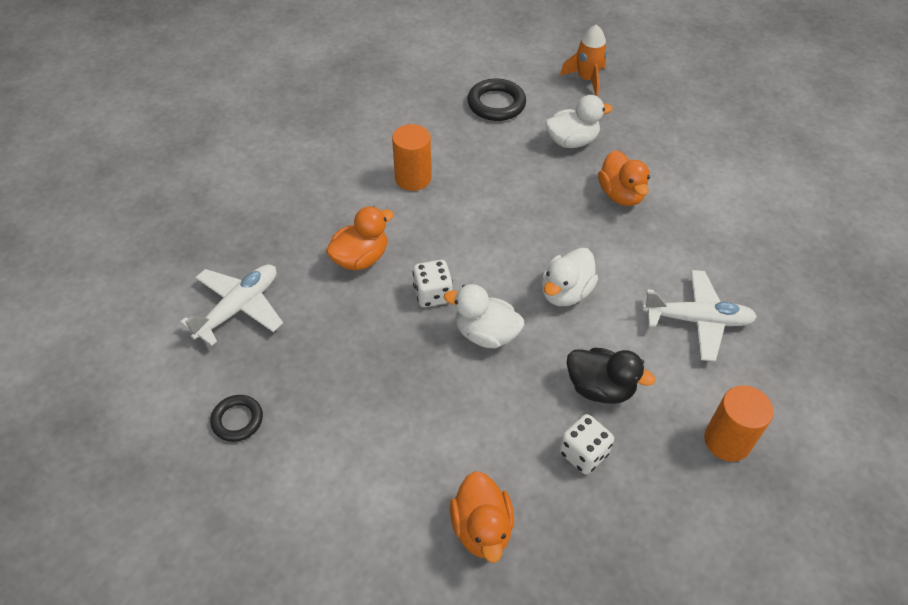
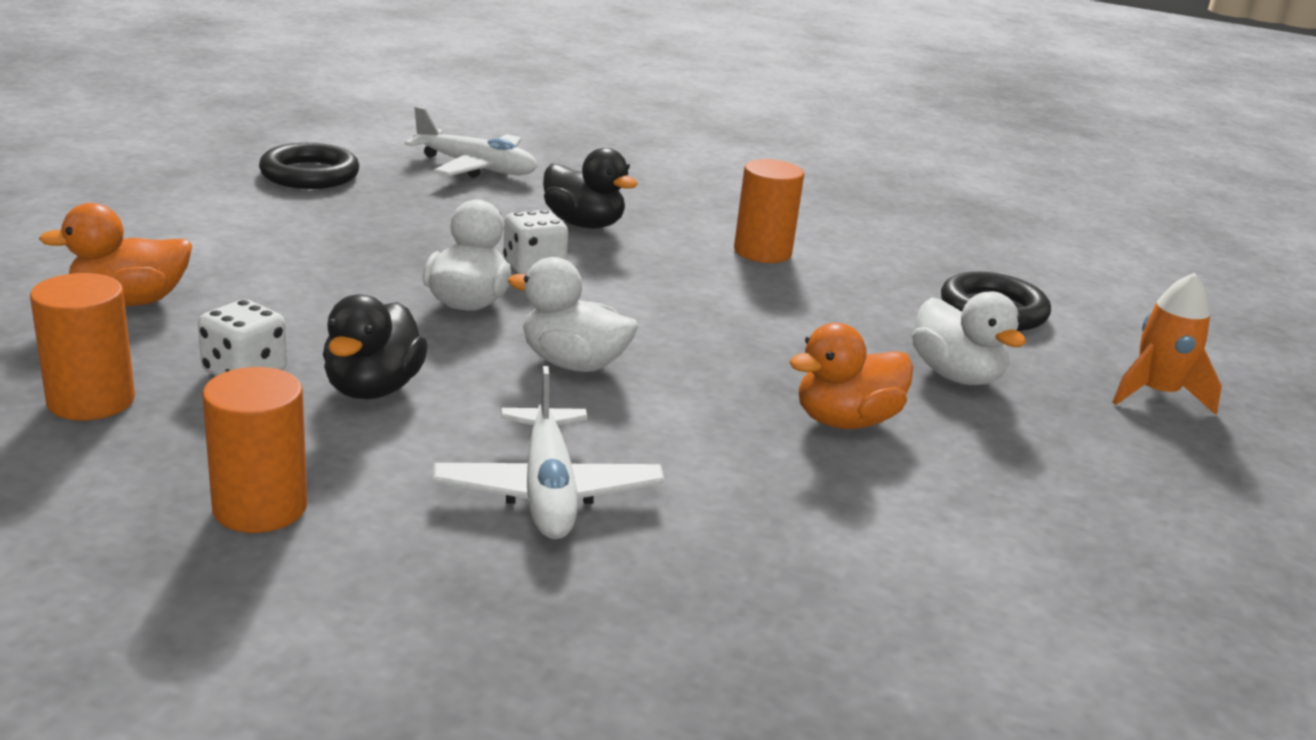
camera: 75 degrees right, 25 degrees down
black ring [210,395,263,442] -> black ring [259,143,359,189], size x1.56
orange duck [326,206,394,271] -> black duck [543,148,638,229]
none -> orange cylinder [30,273,135,421]

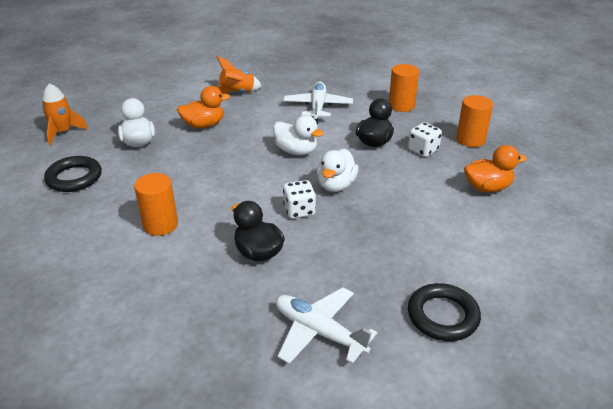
camera: 165 degrees left, 10 degrees up
none -> orange rocket [217,56,262,94]

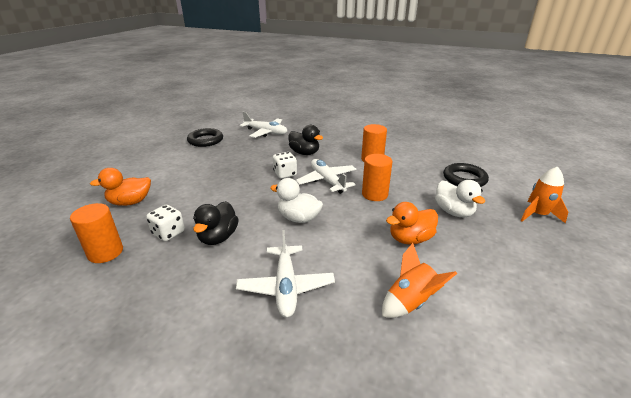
camera: 170 degrees right, 5 degrees down
white duck [317,149,359,192] -> none
orange cylinder [389,64,419,112] -> orange cylinder moved to [362,154,392,201]
none -> white plane [296,159,356,194]

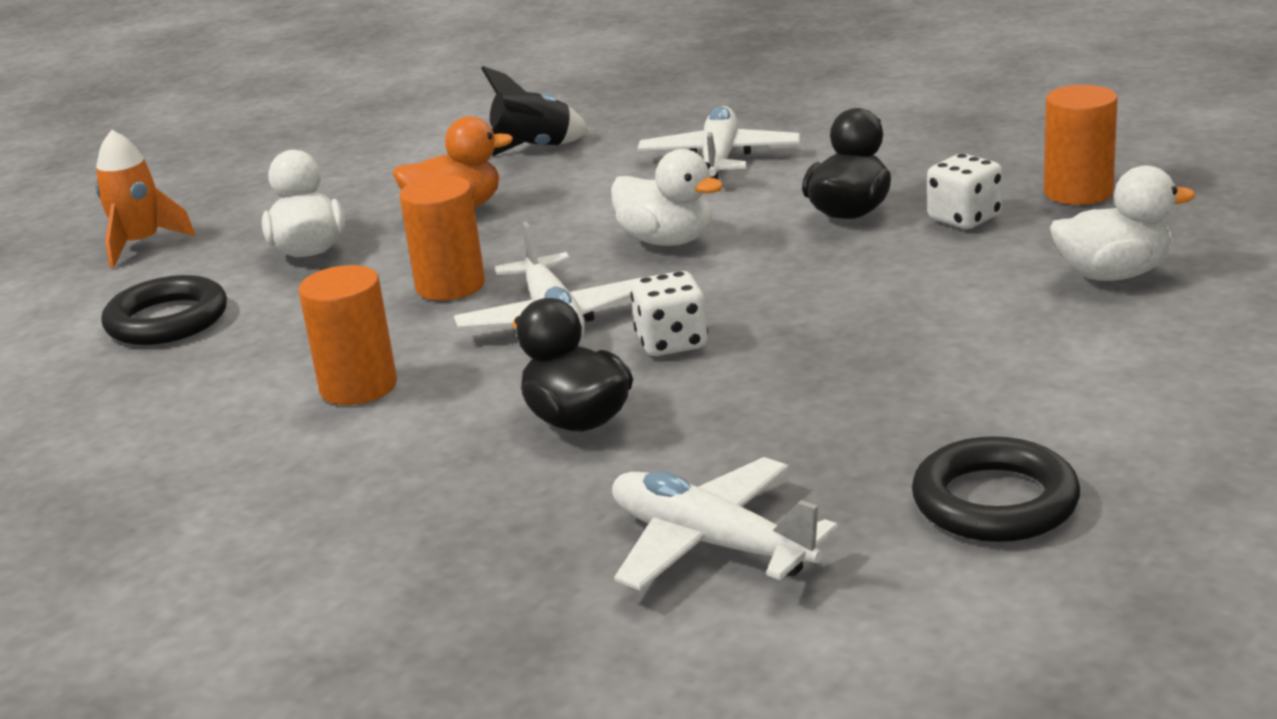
camera: 165 degrees left, 5 degrees down
orange duck [90,168,151,206] -> white duck [1050,165,1195,281]
orange rocket [382,243,457,318] -> black rocket [481,66,589,156]

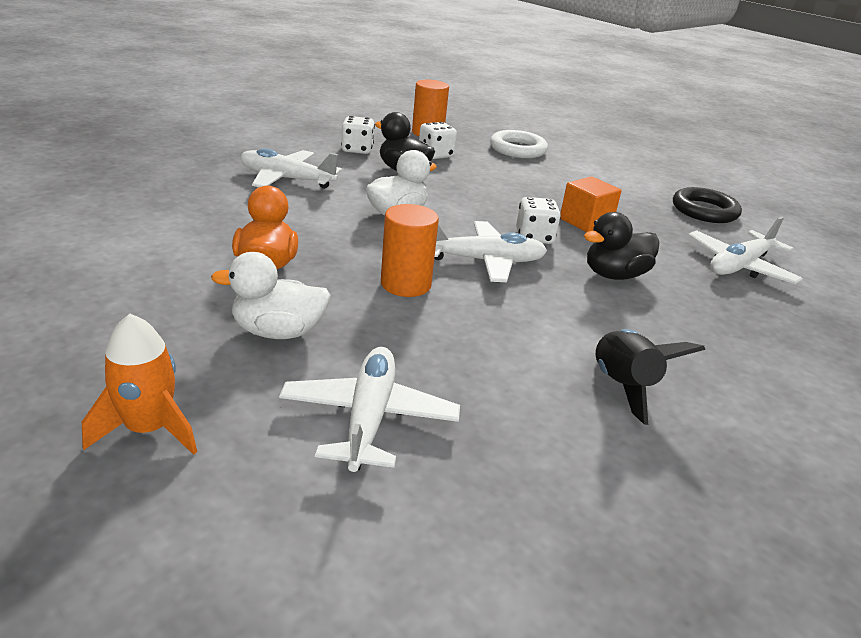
camera: 85 degrees left, 5 degrees up
black ring [101,275,227,345] -> white plane [279,347,460,472]
orange cylinder [298,265,397,405] -> none
black rocket [481,66,589,156] -> black rocket moved to [595,329,705,425]
white duck [1050,165,1195,281] -> white ring [490,130,548,158]
none -> white dice [341,116,375,154]
none -> orange cube [560,176,622,232]

